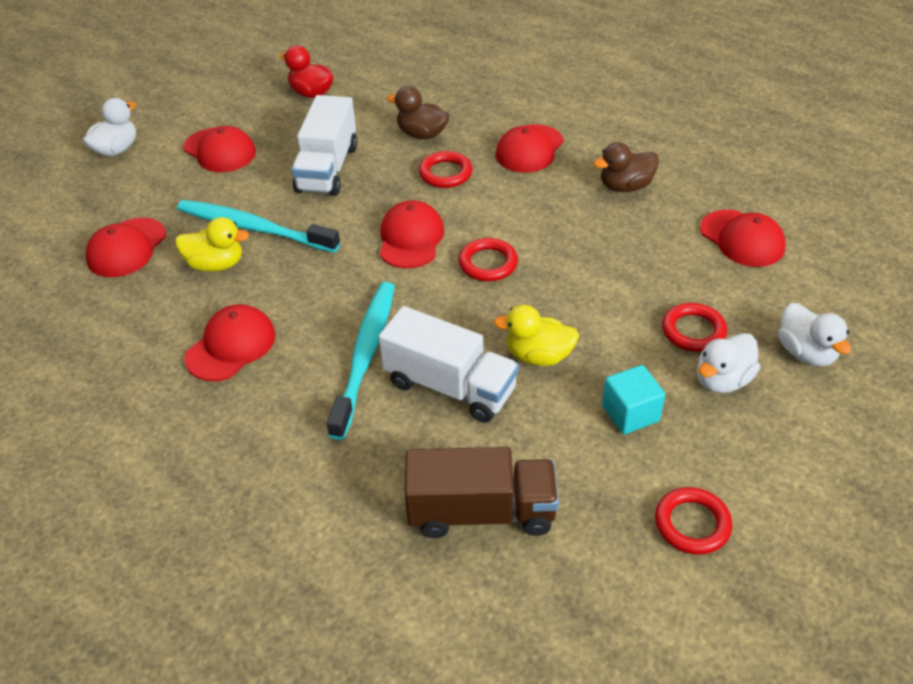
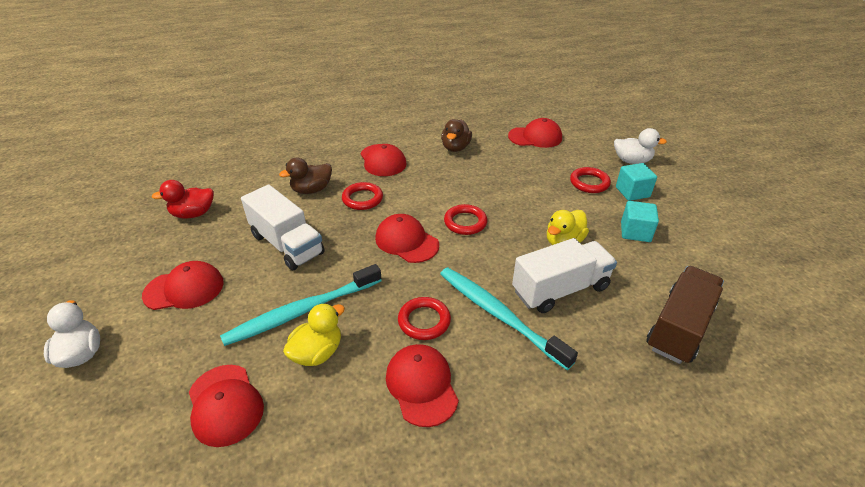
camera: 55 degrees left, 5 degrees down
red ring [655,487,732,555] -> red ring moved to [398,297,451,340]
white duck [697,333,760,393] -> turquoise cube [616,163,657,201]

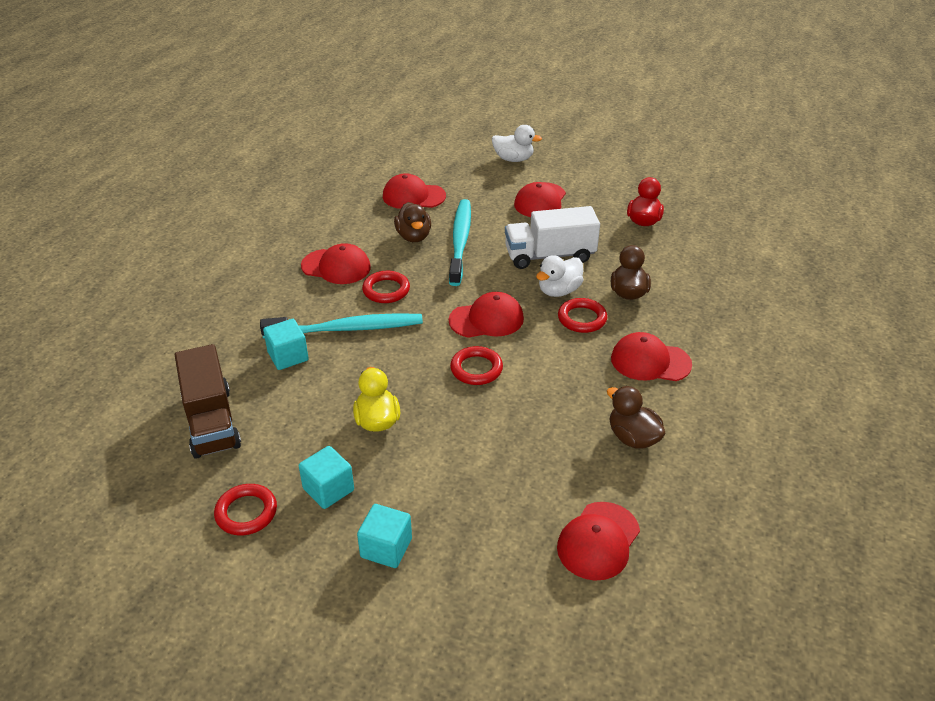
camera: 125 degrees right, 0 degrees up
yellow duck [283,303,345,366] -> brown duck [394,202,431,242]
white truck [512,238,617,313] -> none
red ring [570,167,611,193] -> red ring moved to [214,484,277,535]
white duck [614,128,667,164] -> white duck moved to [536,255,583,297]
none -> turquoise cube [263,319,309,370]

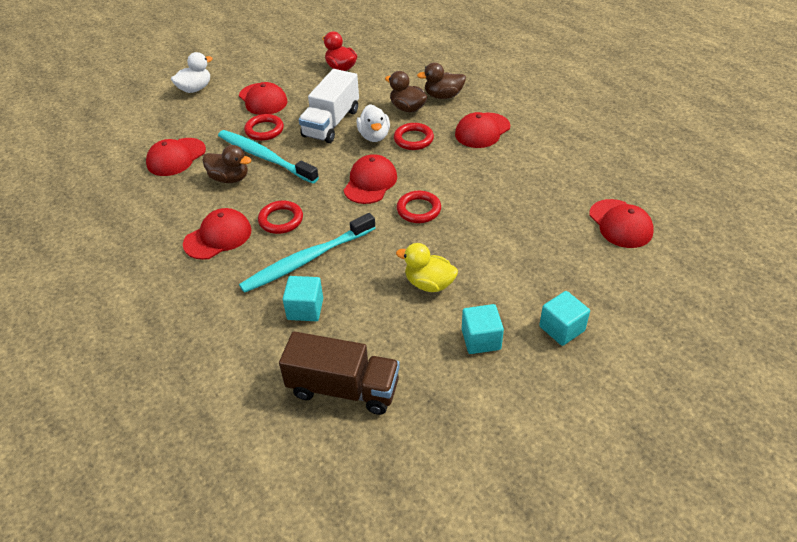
camera: 55 degrees left, 5 degrees up
red ring [214,484,277,535] -> red ring moved to [244,114,284,141]
turquoise toothbrush [260,313,423,339] -> turquoise toothbrush turned 150 degrees counterclockwise [239,213,375,293]
brown duck [607,386,666,449] -> brown duck moved to [417,63,466,99]

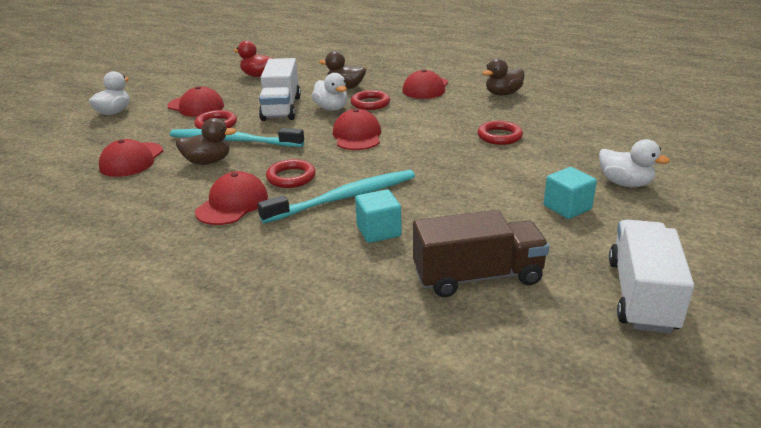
camera: 25 degrees left, 15 degrees down
turquoise toothbrush [239,213,375,293] -> turquoise toothbrush turned 150 degrees counterclockwise [257,170,415,223]
yellow duck [396,243,458,292] -> none
red ring [397,191,441,223] -> red ring moved to [477,121,523,145]
brown duck [417,63,466,99] -> brown duck moved to [482,58,525,96]
turquoise cube [539,291,590,346] -> white duck [599,139,670,187]
red cap [589,199,654,248] -> none
none -> white truck [609,220,694,333]

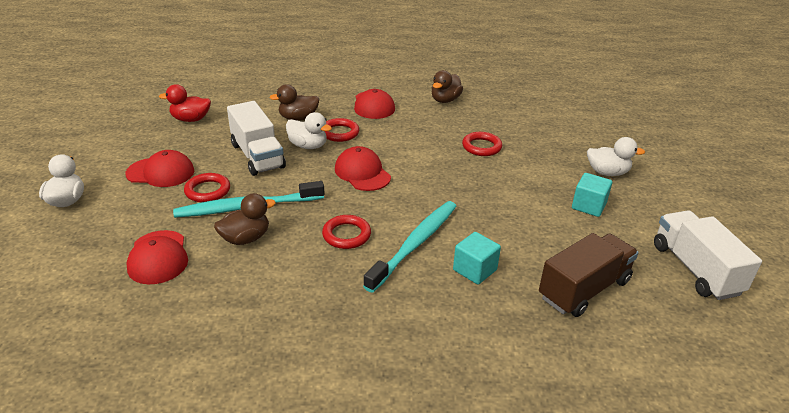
camera: 30 degrees left, 5 degrees up
red cap [195,171,268,225] -> none

